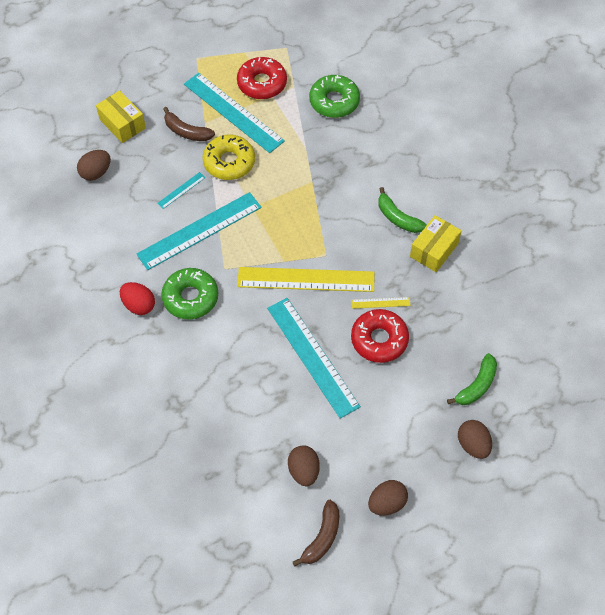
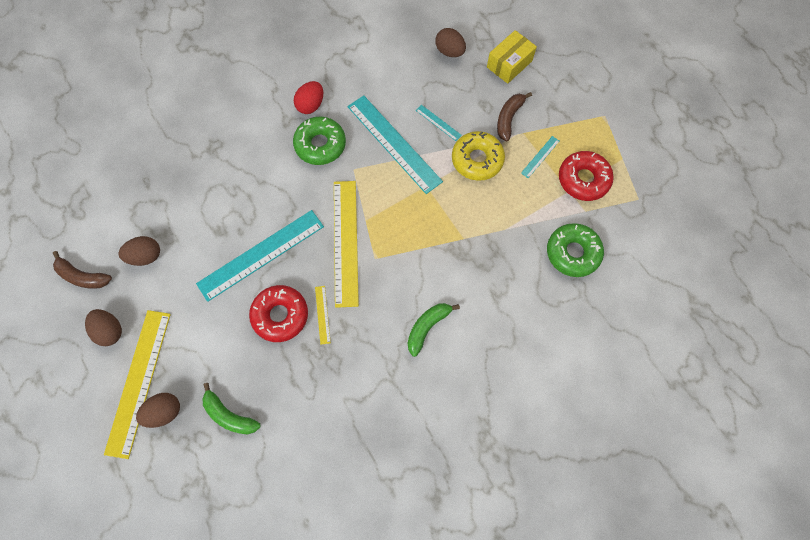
camera: 85 degrees right, 10 degrees up
turquoise ruler [184,73,285,153] -> turquoise ruler [521,136,559,178], size x0.43
yellow box [410,215,462,272] -> none
none -> yellow ruler [104,310,171,459]

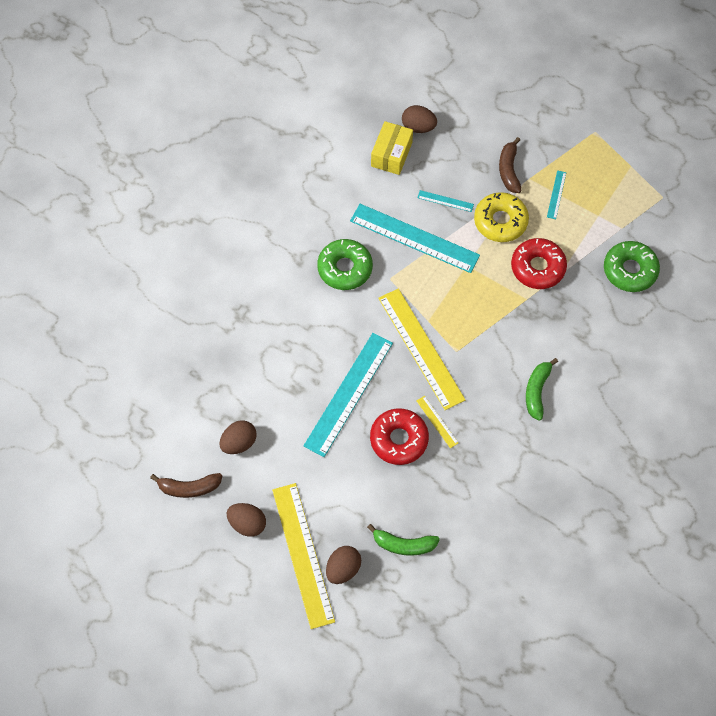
camera: 25 degrees left, 5 degrees down
red egg [294,81,323,114] -> none
yellow box [487,30,537,84] -> yellow box moved to [371,121,413,175]
red donut [559,151,614,201] -> red donut moved to [511,238,567,289]

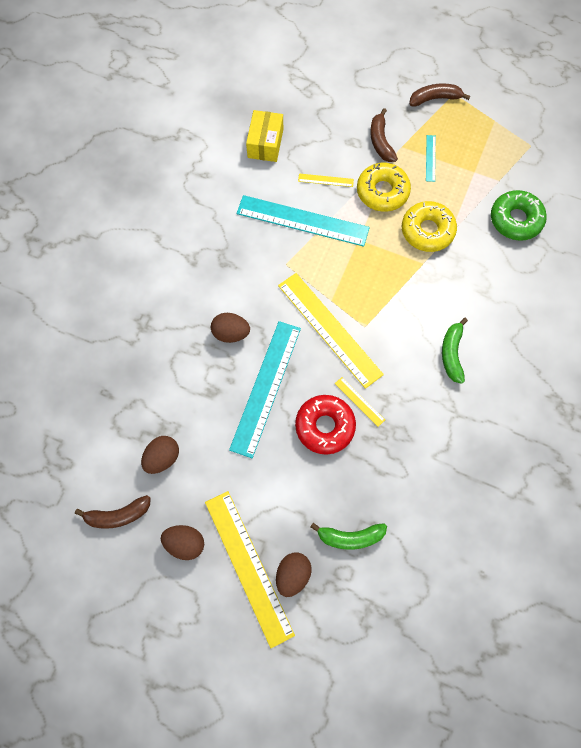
camera: 10 degrees left, 5 degrees up
green donut [317,239,373,290] -> none
brown egg [402,105,437,133] -> brown egg moved to [211,313,250,343]
turquoise ruler [417,190,474,212] -> yellow ruler [298,174,354,187]
red donut [511,238,567,289] -> yellow donut [402,201,457,252]
none -> brown banana [410,84,470,106]

